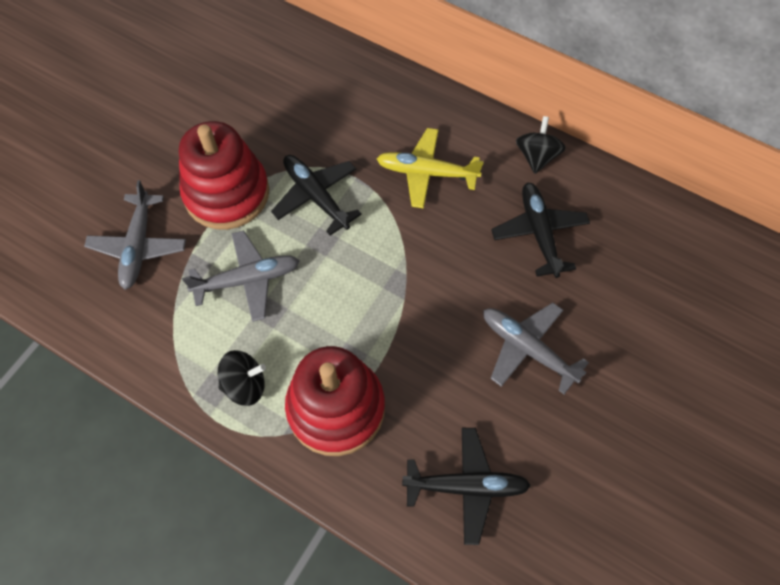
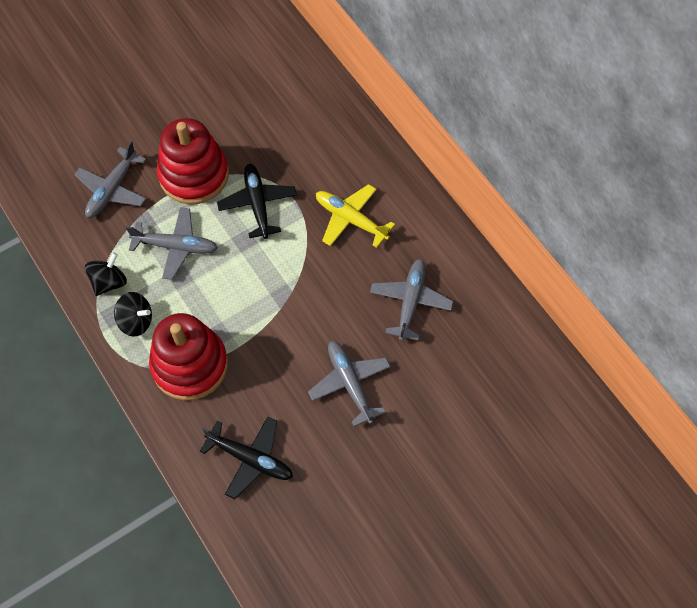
camera: 25 degrees right, 0 degrees up
black plane [491,182,590,278] -> grey plane [370,259,453,341]
black spinning top [516,116,566,174] -> black spinning top moved to [85,252,127,296]

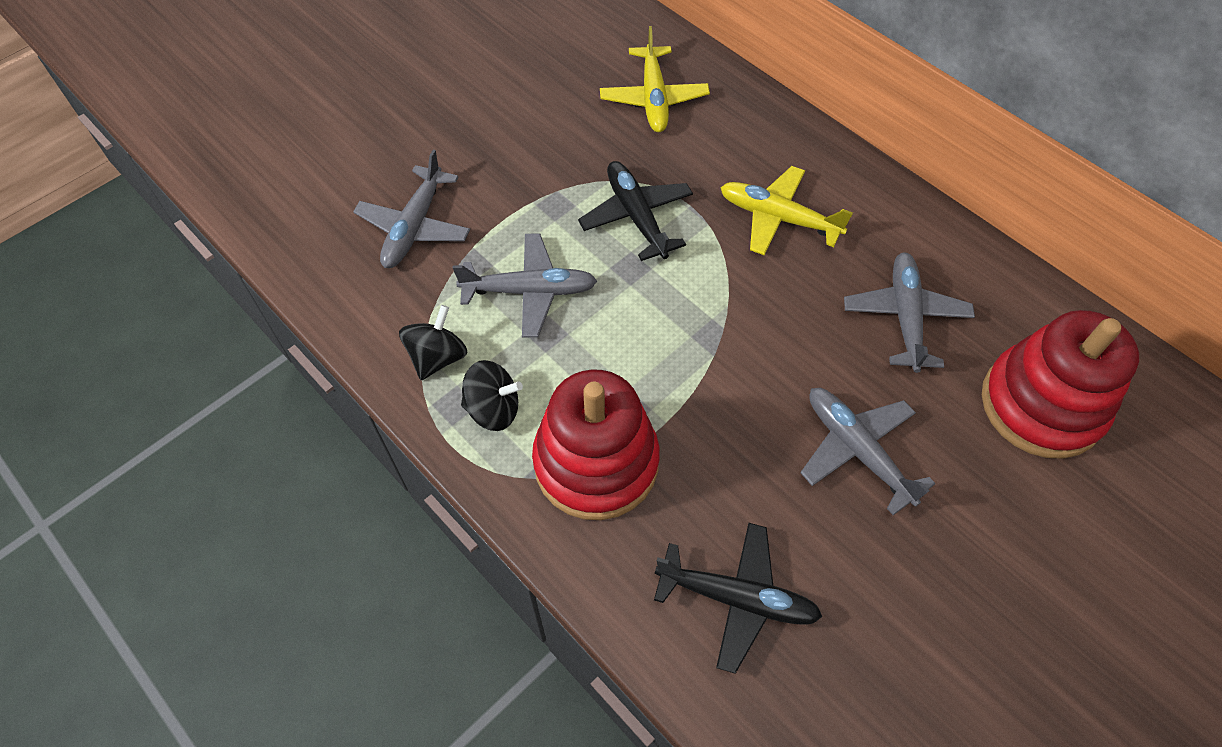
camera: 10 degrees left, 5 degrees down
red stacking toy [157,118,229,204] -> red stacking toy moved to [982,310,1139,459]
none -> yellow plane [600,26,710,132]

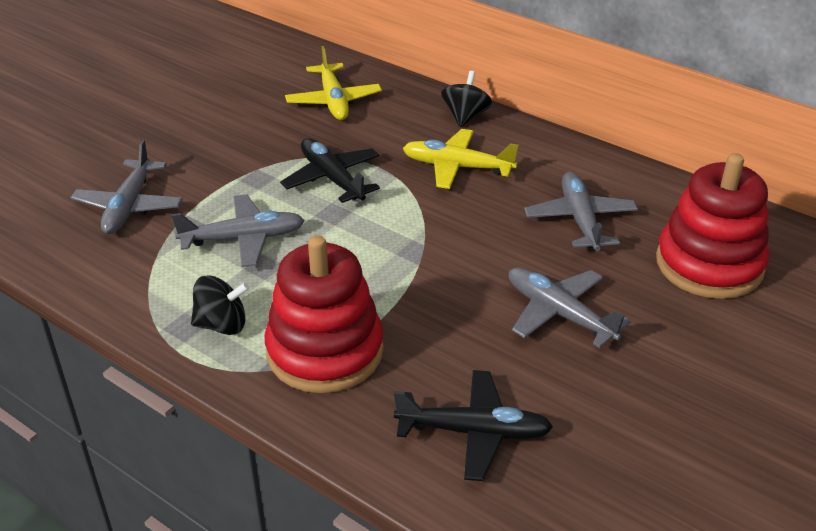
camera: 10 degrees left, 20 degrees down
black spinning top [399,305,468,380] -> black spinning top moved to [441,71,492,127]

